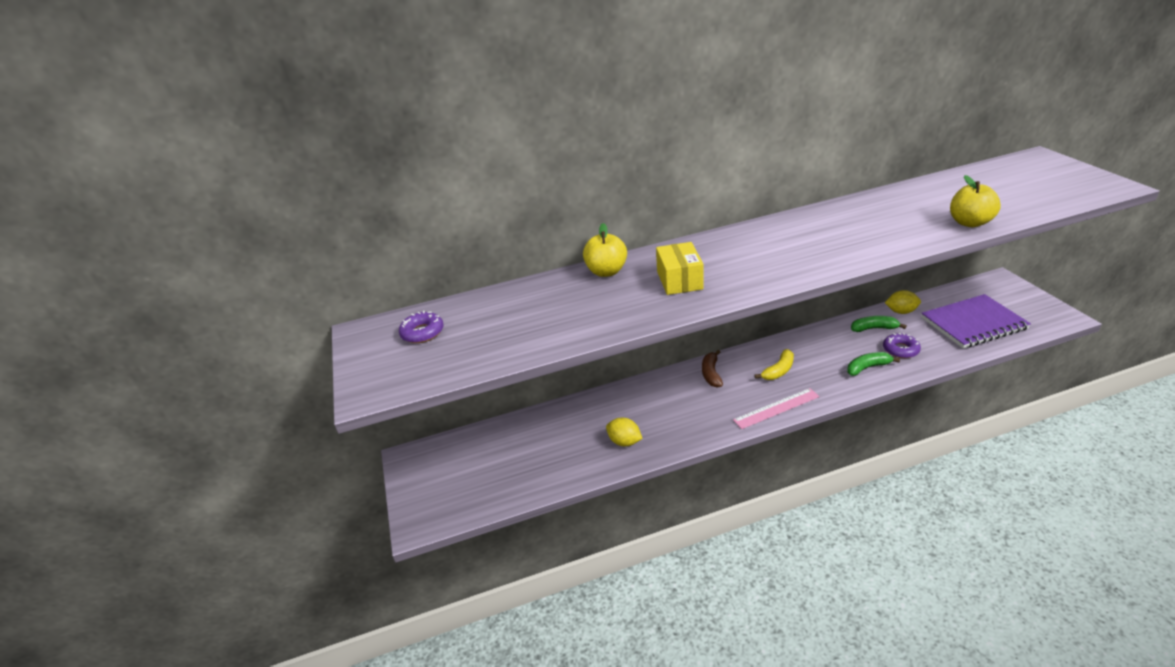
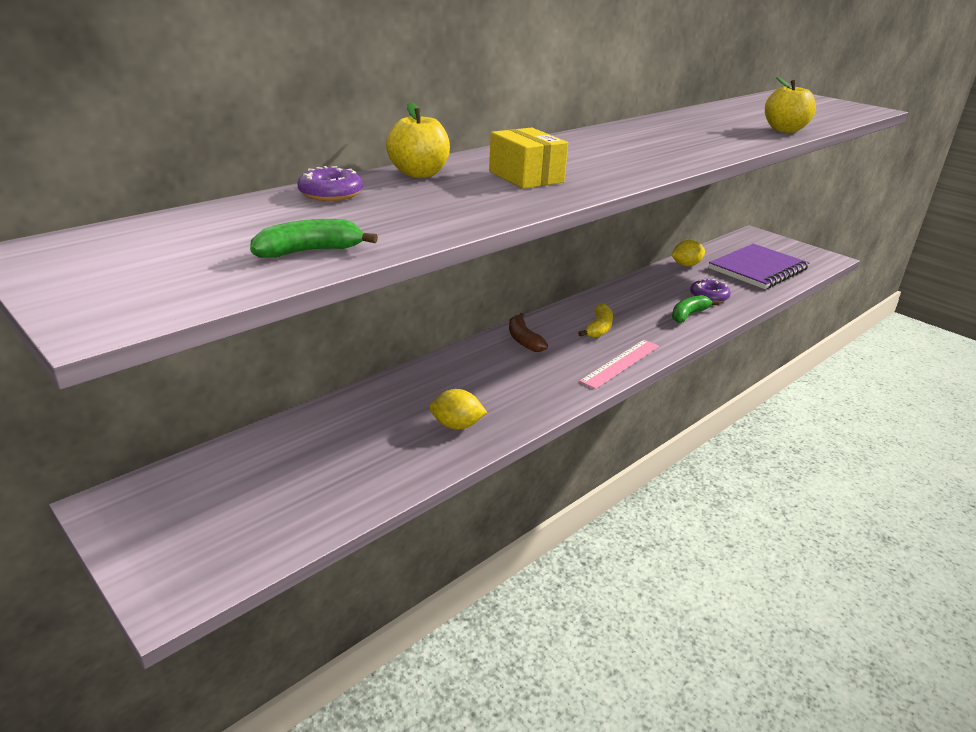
camera: 30 degrees left, 5 degrees down
purple donut [399,311,444,343] -> purple donut moved to [298,166,363,201]
green banana [851,316,907,332] -> green banana moved to [250,219,378,258]

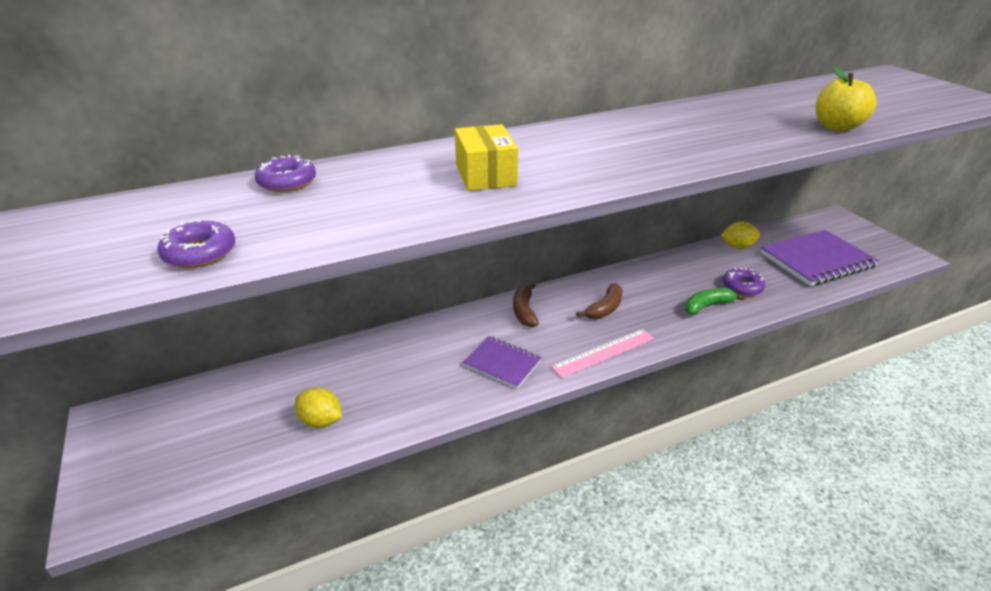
camera: 20 degrees right, 5 degrees up
green banana [250,219,378,258] -> purple donut [157,220,235,268]
yellow apple [386,102,450,178] -> none
yellow lemon [429,389,487,430] -> yellow lemon moved to [295,388,342,428]
yellow banana [578,303,613,338] -> brown banana [576,283,622,319]
none -> purple notebook [463,336,542,389]

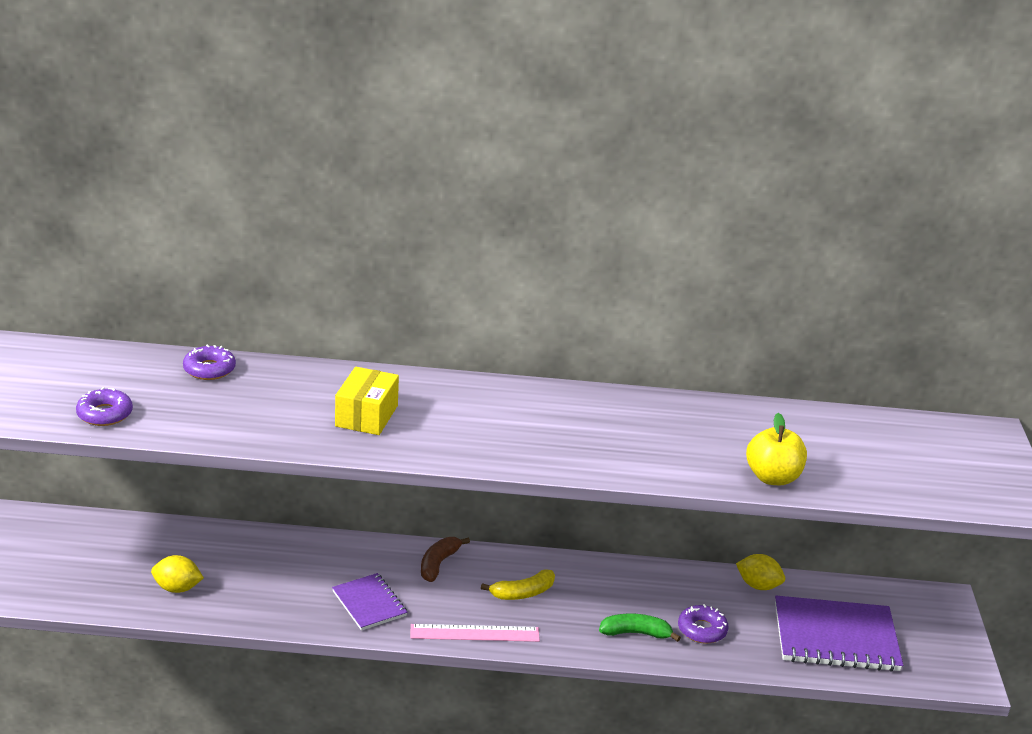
camera: 25 degrees right, 5 degrees down
yellow lemon [295,388,342,428] -> yellow lemon turned 45 degrees counterclockwise [151,555,204,593]
brown banana [576,283,622,319] -> yellow banana [481,569,555,600]

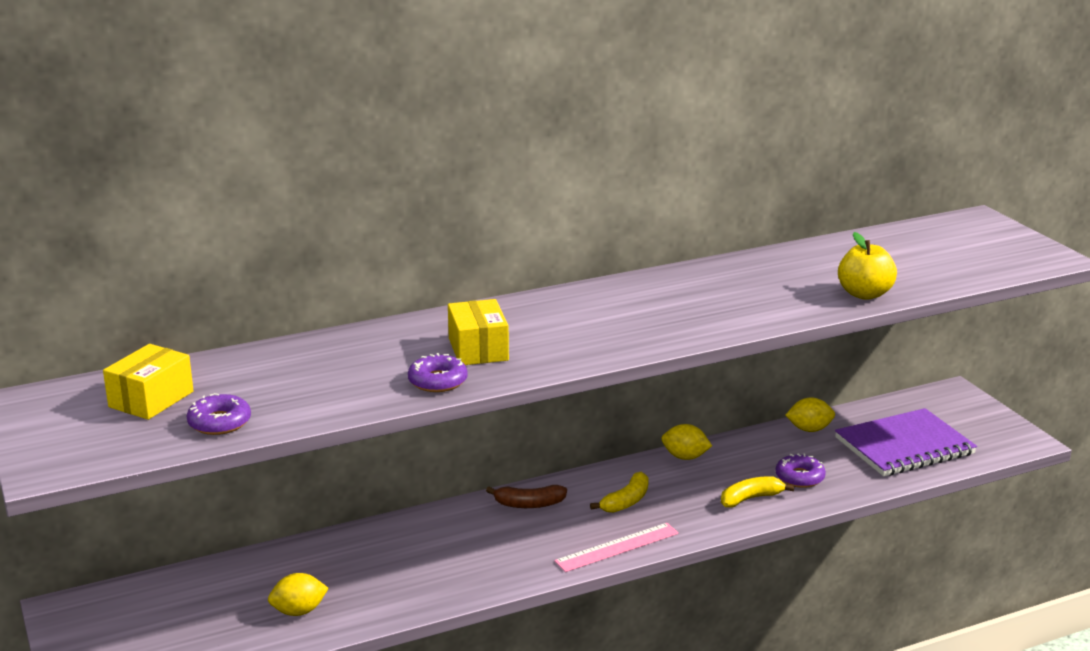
camera: 25 degrees left, 5 degrees down
purple donut [183,344,236,380] -> purple donut moved to [408,353,468,392]
purple notebook [332,573,408,630] -> none
brown banana [421,537,470,582] -> brown banana turned 90 degrees counterclockwise [486,485,567,508]
green banana [599,614,681,642] -> yellow banana [721,476,794,508]
none -> yellow box [103,344,194,420]
none -> yellow lemon [662,424,712,460]

